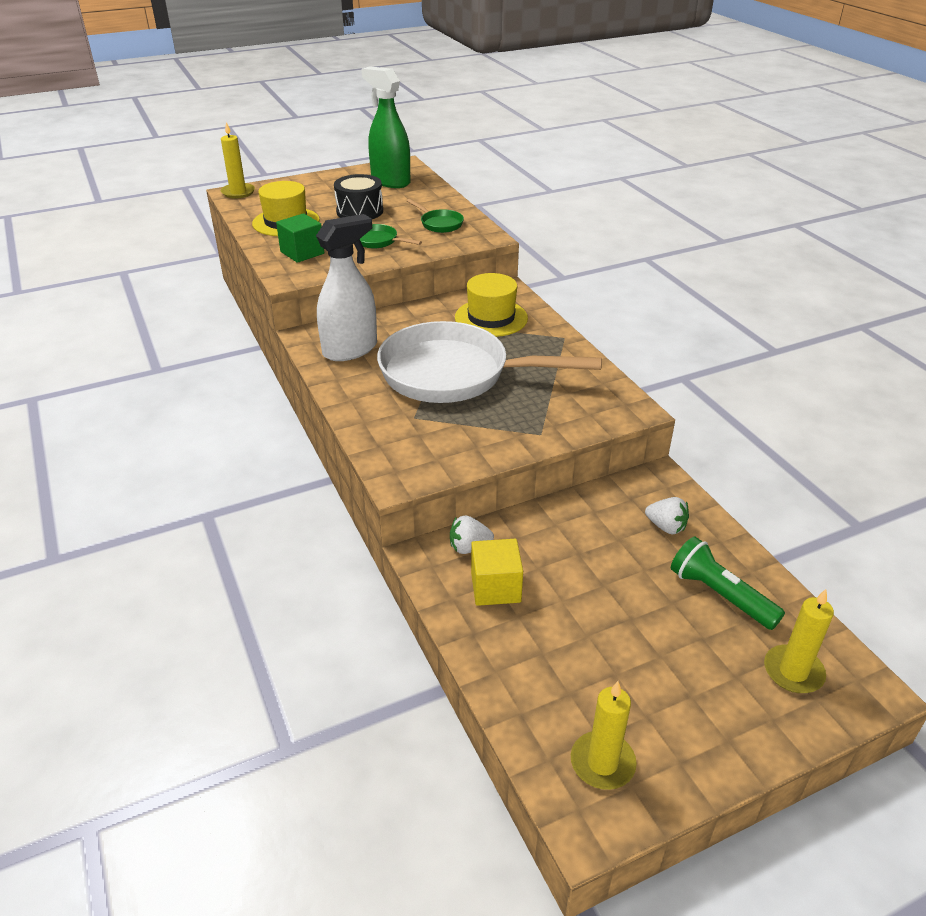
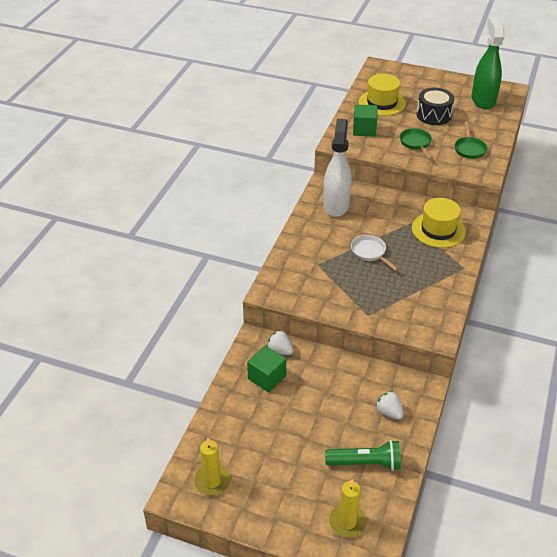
camera: 45 degrees right, 5 degrees up
yellow candle [221,122,255,199] -> none
white spray bottle [316,214,377,361] -> white spray bottle turned 90 degrees counterclockwise [323,119,352,217]
white pan [377,321,602,403] -> white pan [351,235,398,271], size x0.40
yellow cube [471,539,523,606] -> green cube [247,346,286,393]
white strawberry [645,497,689,534] -> white strawberry turned 150 degrees clockwise [375,391,404,420]
green flashlight [671,536,785,630] -> green flashlight turned 90 degrees clockwise [325,440,401,471]

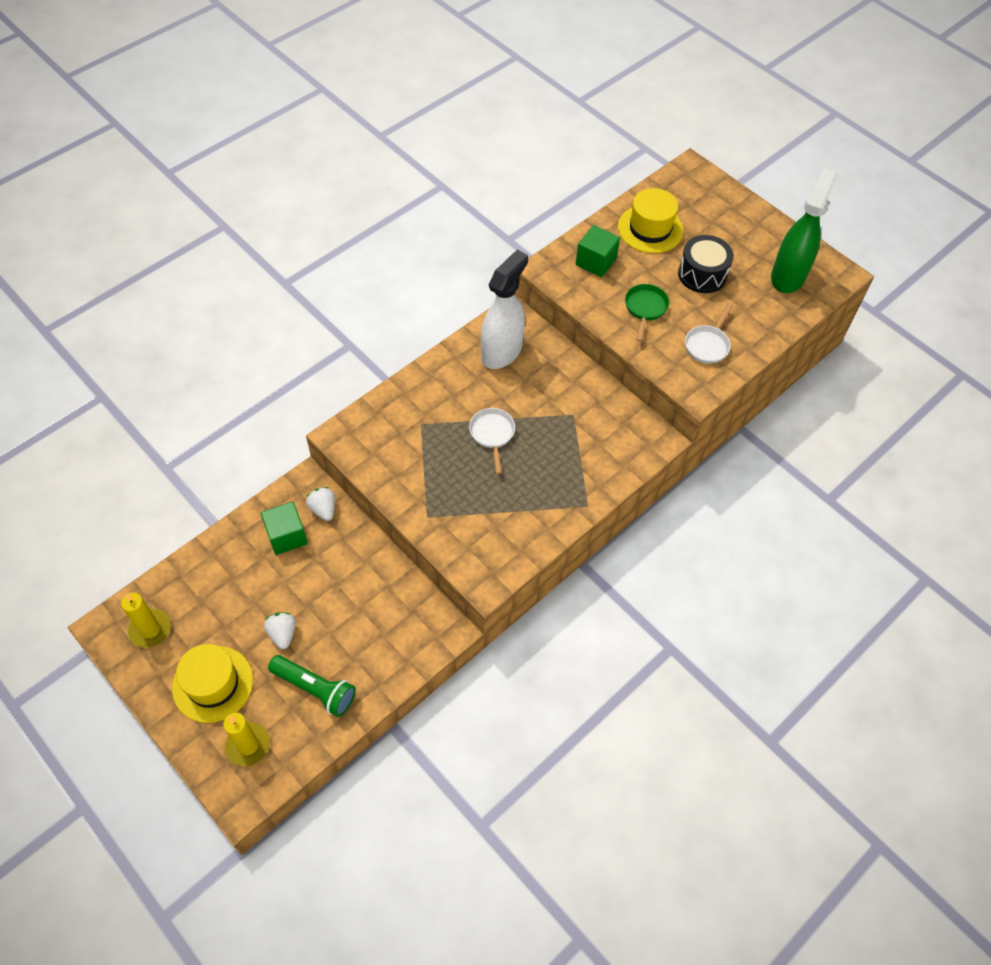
camera: 25 degrees right, 15 degrees up
white strawberry [375,391,404,420] -> white strawberry moved to [264,612,296,649]
yellow hat [412,198,466,248] -> yellow hat moved to [172,644,253,723]
green pan [455,122,487,159] -> white pan [685,303,733,364]

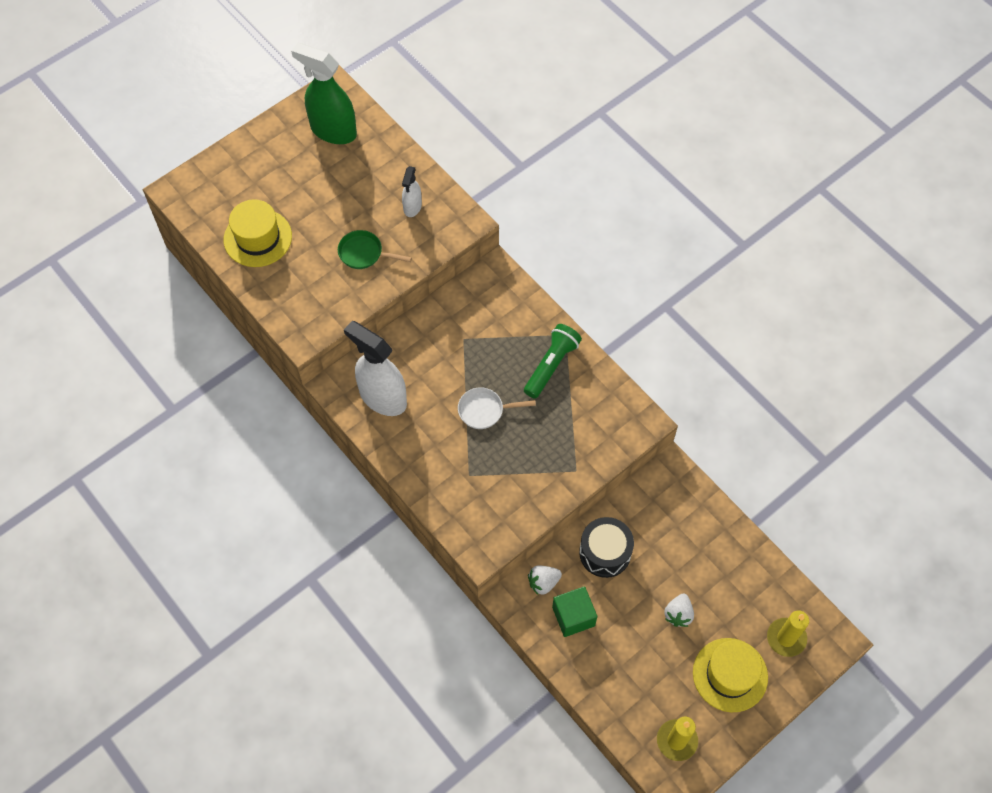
camera: 85 degrees left, 5 degrees up
white strawberry [264,612,296,649] -> white strawberry turned 60 degrees counterclockwise [664,593,694,627]
green flashlight [268,655,356,717] -> green flashlight moved to [524,324,582,399]
green cube [576,225,620,277] -> none
black drum [678,235,734,293] -> black drum moved to [579,517,634,578]
white pan [685,303,733,364] -> white spray bottle [402,166,422,217]

